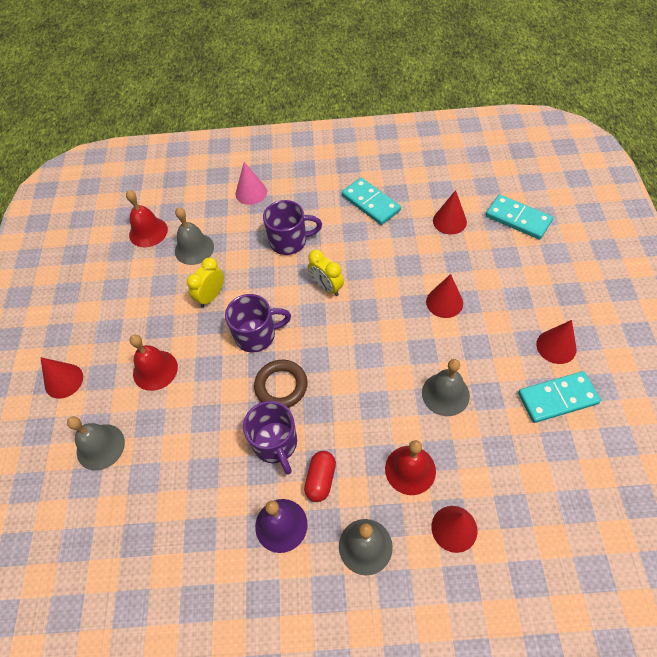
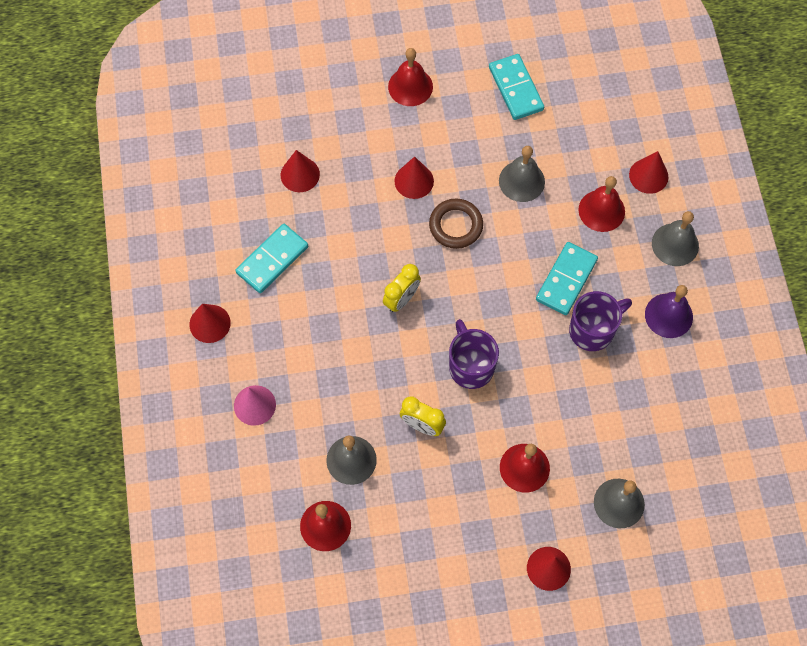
camera: 100 degrees left, 10 degrees up
brown ring [254,360,307,408] -> brown ring moved to [429,199,483,249]
purple mug [263,200,322,255] -> none
red capsule [304,451,336,502] -> none
turquoise domino [486,194,553,240] -> turquoise domino moved to [536,242,598,315]
red cone [536,320,577,364] -> red cone moved to [189,304,231,343]
none -> red bell [388,48,433,106]

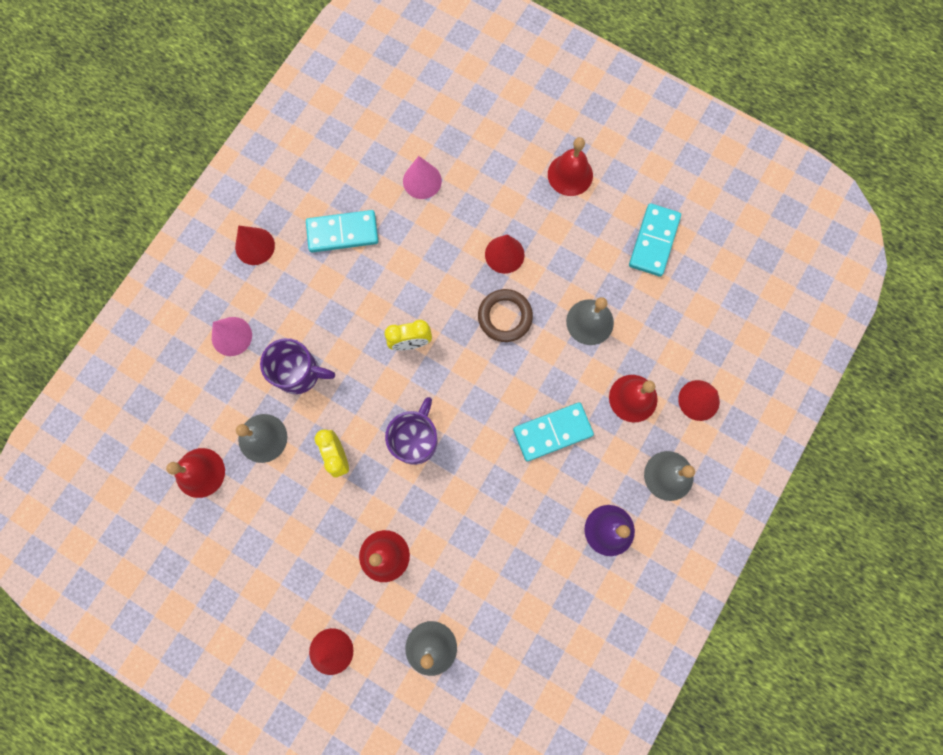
camera: 40 degrees right, 10 degrees up
red cone [281,150,320,192] -> pink cone [403,156,442,199]
purple mug [569,291,632,351] -> purple mug moved to [260,338,335,394]

